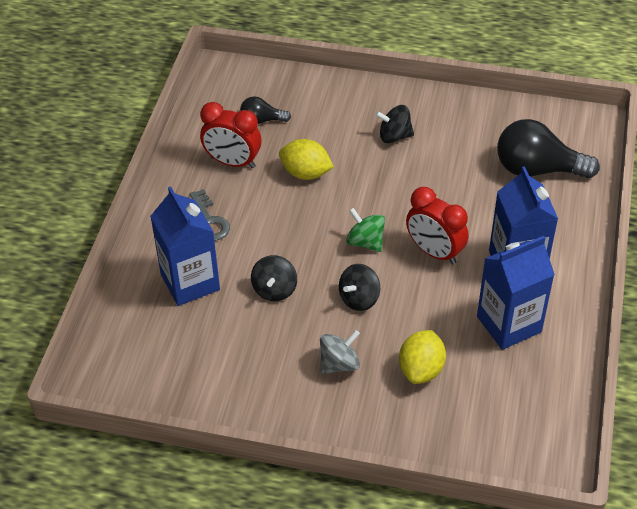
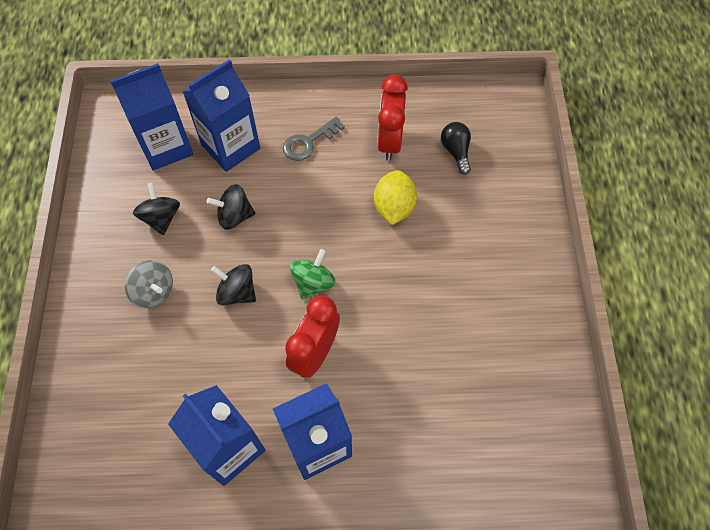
camera: 75 degrees right, 15 degrees up
black spinning top [375,105,414,143] -> black spinning top moved to [133,182,180,235]
yellow lemon [399,330,446,384] -> none
black light bulb [497,119,600,179] -> none
none -> blue carton [110,63,193,171]

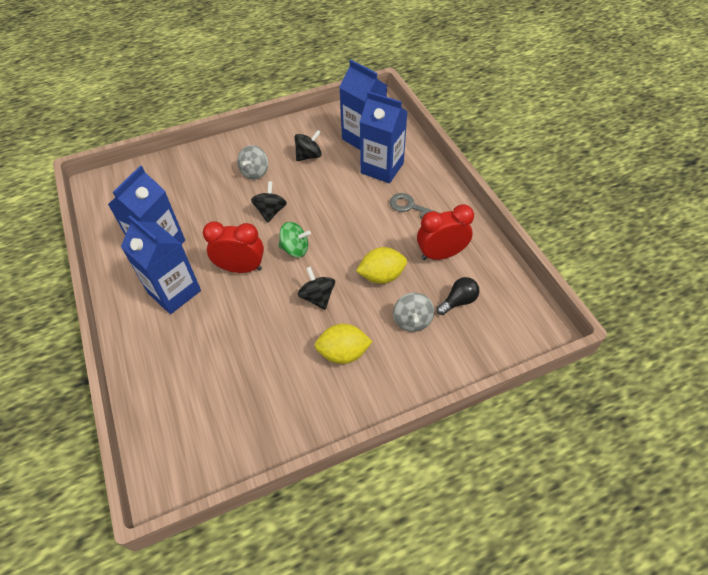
camera: 70 degrees right, 10 degrees down
black spinning top [207,184,255,230] -> black spinning top moved to [298,266,335,310]
none -> yellow lemon [315,324,373,364]
none -> grey spinning top [393,293,435,332]

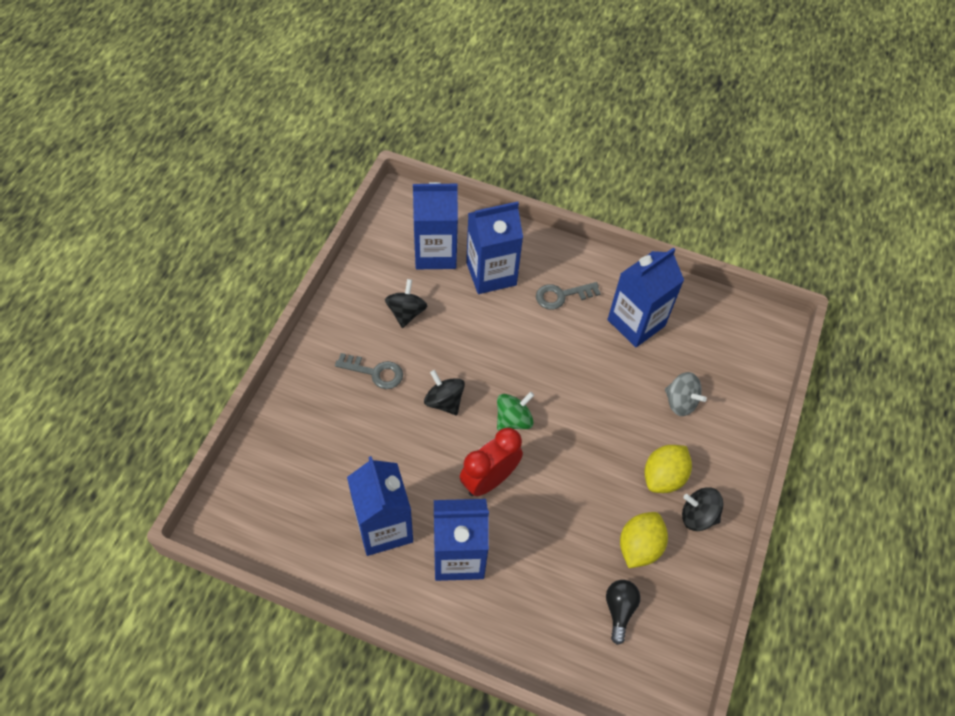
camera: 50 degrees left, 5 degrees up
grey spinning top [237,145,268,180] -> grey key [335,353,403,389]
black spinning top [298,266,335,310] -> black spinning top moved to [682,488,723,531]
yellow lemon [356,247,407,284] -> yellow lemon moved to [620,512,668,568]
red clock [417,204,474,260] -> blue carton [607,247,684,347]
black light bulb [437,277,479,315] -> black light bulb moved to [606,580,640,645]

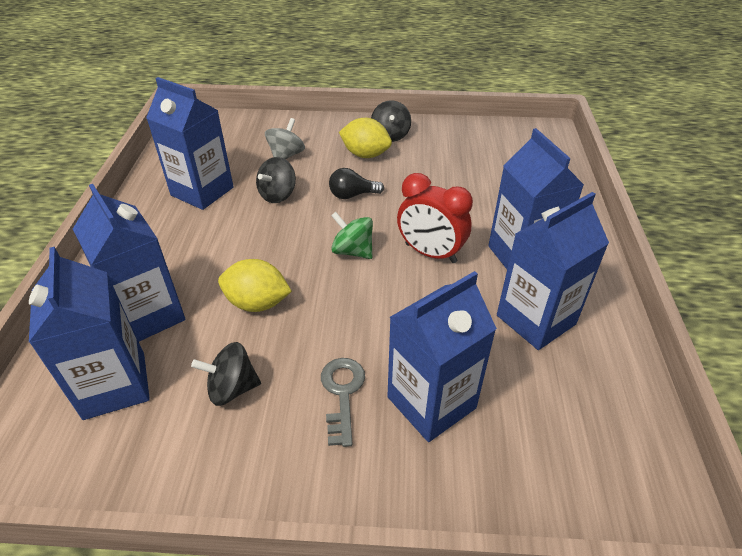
camera: 105 degrees left, 15 degrees down
black spinning top [424,370,465,415] -> black spinning top moved to [256,157,296,203]
grey key [536,282,601,310] -> none
black light bulb [606,580,640,645] -> black light bulb moved to [329,168,384,199]
yellow lemon [620,512,668,568] -> yellow lemon moved to [218,259,292,312]
none -> blue carton [387,271,497,442]

